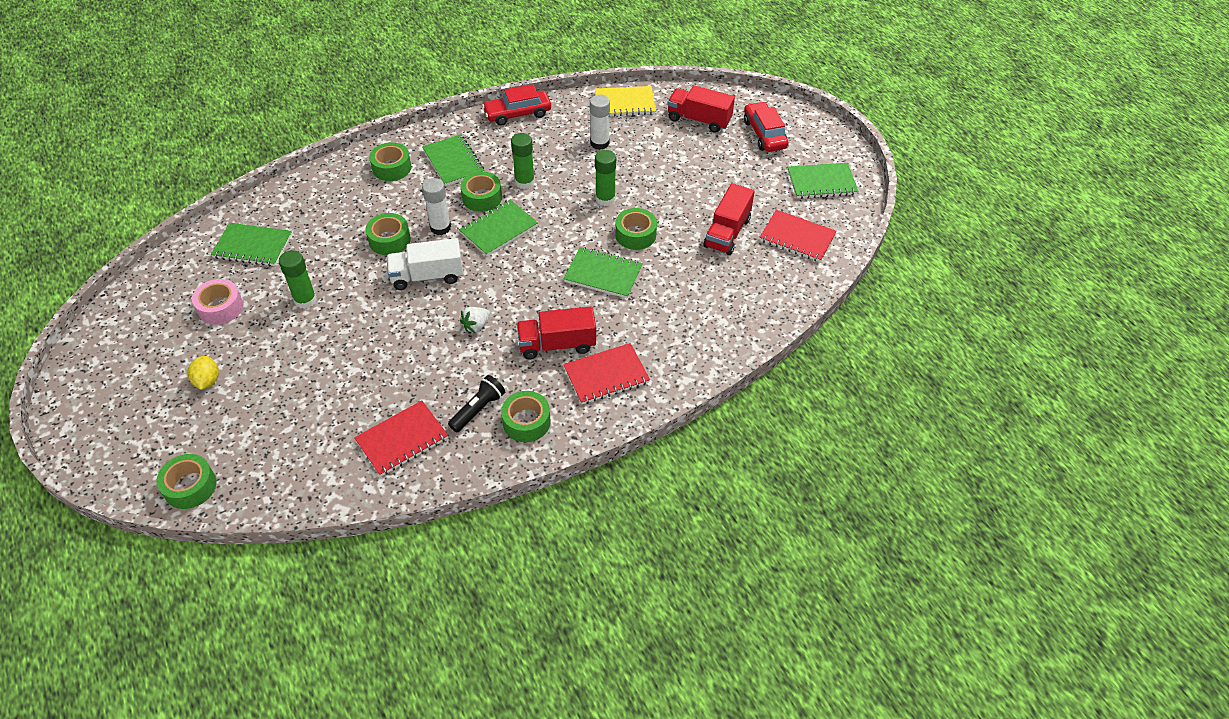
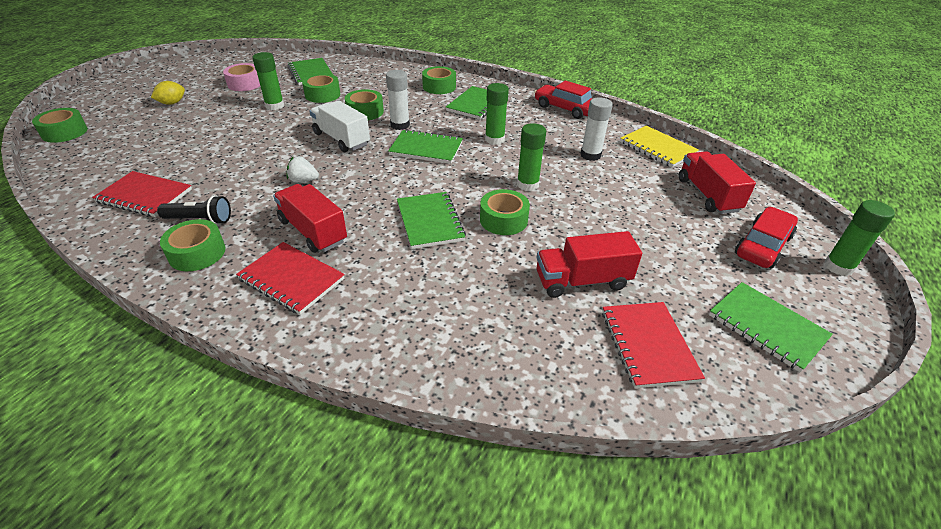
camera: 55 degrees right, 10 degrees down
green tape [460,172,502,212] -> green tape moved to [302,74,340,103]
none -> green glue stick [824,200,895,276]

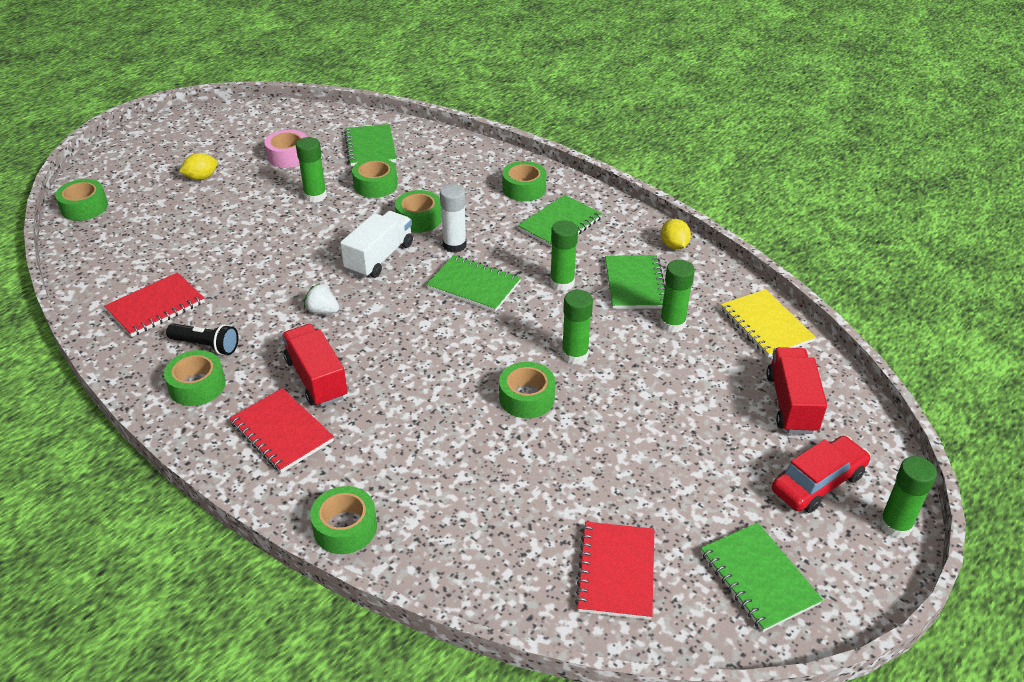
camera: 15 degrees right, 0 degrees up
red notebook [92,171,192,217] -> red notebook turned 75 degrees counterclockwise [105,272,205,337]
white truck [309,100,370,152] -> white truck turned 60 degrees clockwise [340,211,413,278]
green notebook [397,192,466,249] -> green notebook moved to [605,255,665,309]
red car [534,80,593,119] -> yellow lemon [661,219,691,250]
red truck [536,231,642,298] -> none
white glue stick [580,97,613,161] -> green glue stick [660,260,695,332]
none -> green tape [310,486,377,554]

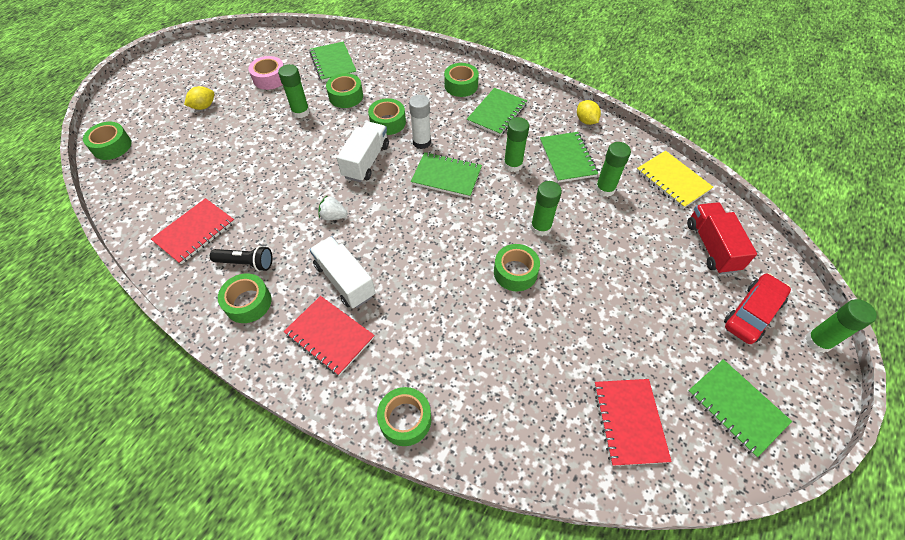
camera: 10 degrees left, 15 degrees up
red truck [282,324,348,407] -> white truck [309,236,376,308]

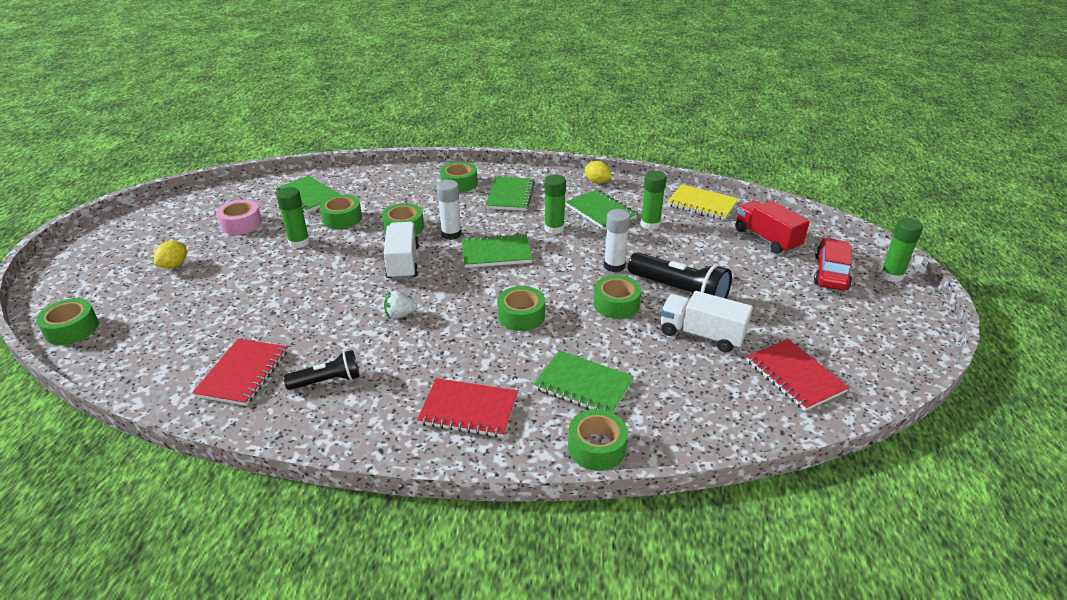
camera: 25 degrees left, 20 degrees down
green tape [218,273,271,323] -> green tape moved to [497,286,545,331]
white truck [309,236,376,308] -> white truck moved to [660,291,753,353]
green glue stick [531,181,562,236] -> white glue stick [604,209,630,272]
green notebook [687,359,792,457] -> green notebook moved to [533,350,634,413]
none -> black flashlight [628,252,732,299]

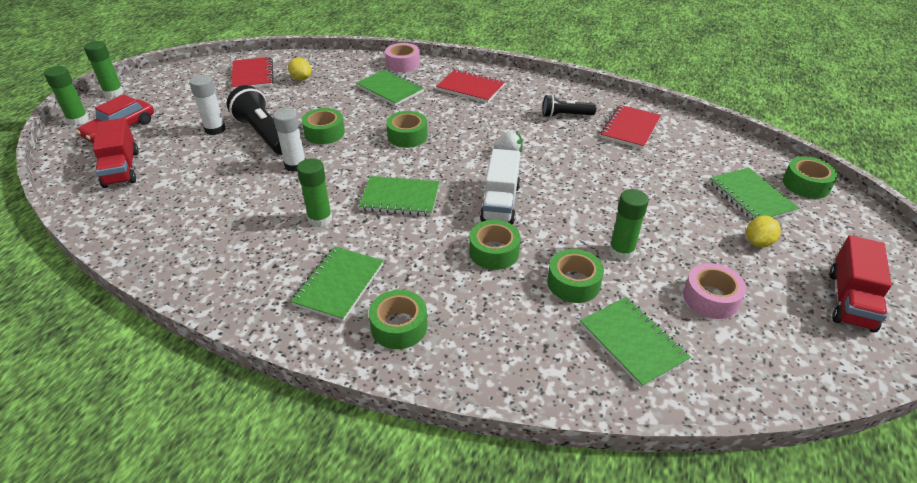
camera: 165 degrees left, 5 degrees up
white glue stick [437,180,462,240] -> white glue stick moved to [189,75,226,135]
green notebook [566,190,637,230] -> green notebook moved to [710,167,799,220]
green tape [568,409,628,471] -> pink tape [385,43,420,72]
yellow lemon [585,161,612,184] -> yellow lemon moved to [288,58,311,81]
green glue stick [640,171,666,230] -> green glue stick moved to [84,41,124,97]
white truck [660,291,753,353] -> none
yellow notebook [667,184,739,220] -> none
none -> red truck [830,235,892,333]

